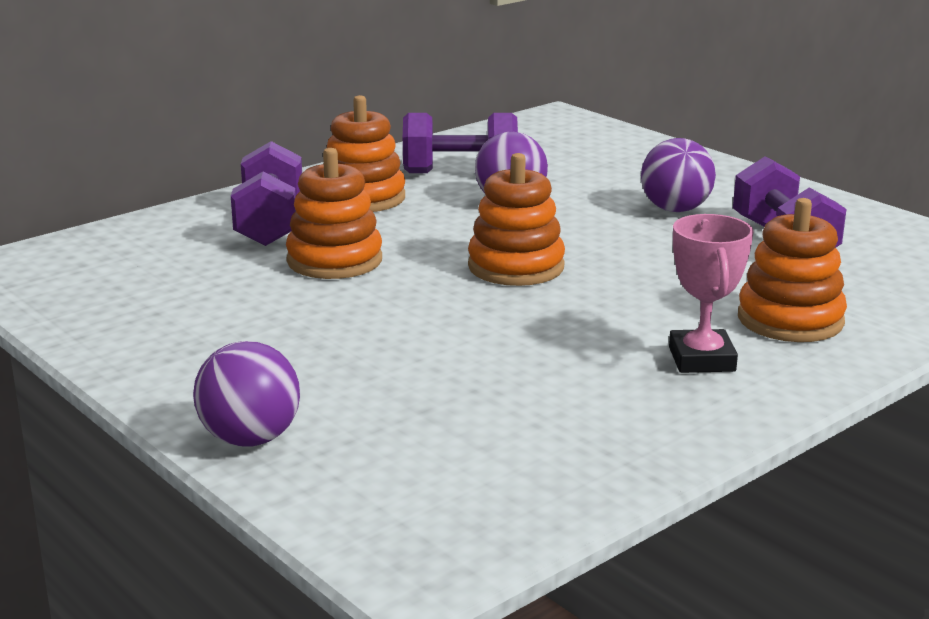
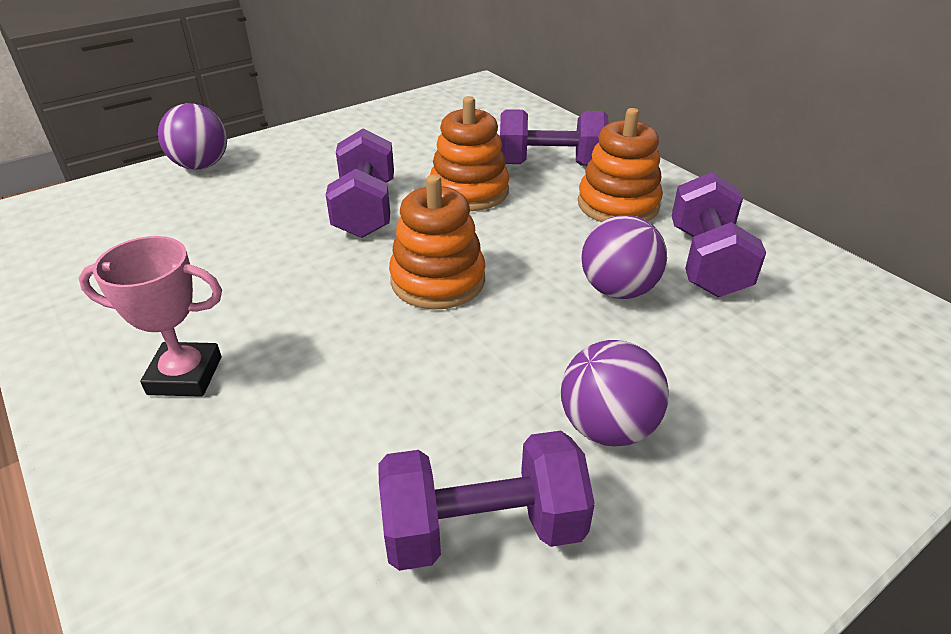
camera: 95 degrees right, 15 degrees up
orange stacking toy [738,198,847,342] -> none
none -> purple dumbbell [326,129,394,238]

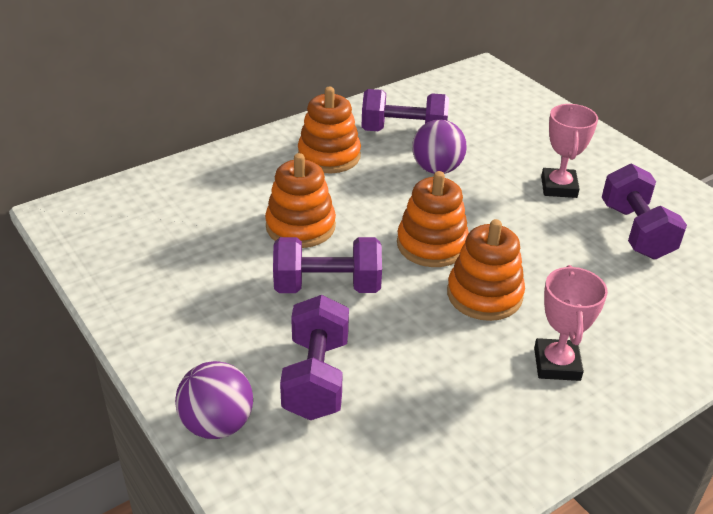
camera: 90 degrees left, 0 degrees up
purple dumbbell [500,109,609,166] -> purple dumbbell moved to [280,295,349,420]
purple ball [561,340,669,446] -> pink trophy [541,104,598,198]
none -> orange stacking toy [447,219,525,321]

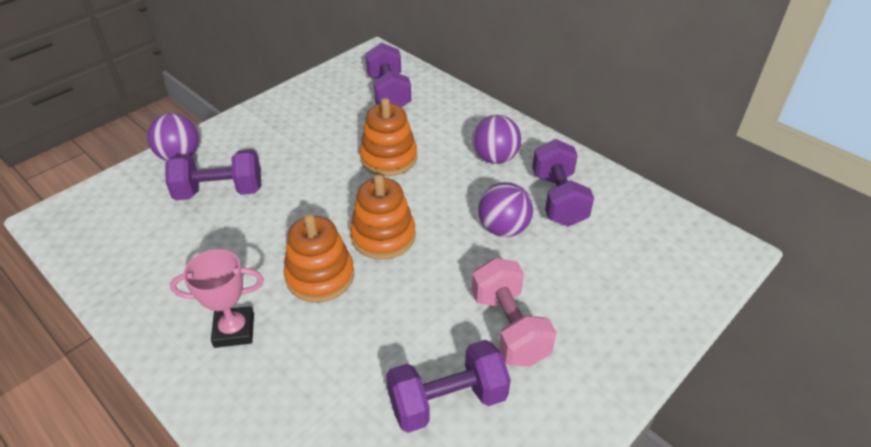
camera: 80 degrees right, 5 degrees up
purple dumbbell [273,237,382,293] -> purple dumbbell moved to [365,43,411,107]
orange stacking toy [298,87,361,174] -> purple ball [472,115,521,164]
pink trophy [541,104,598,198] -> pink dumbbell [471,258,557,367]

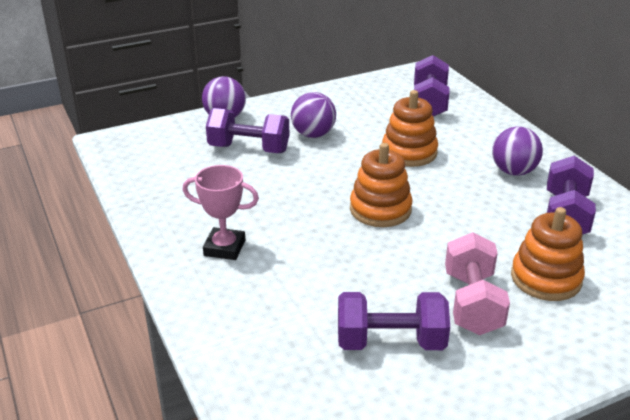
camera: 20 degrees right, 10 degrees down
orange stacking toy [284,214,354,303] -> orange stacking toy moved to [511,207,585,301]
purple ball [478,182,533,237] -> purple ball moved to [291,92,336,138]

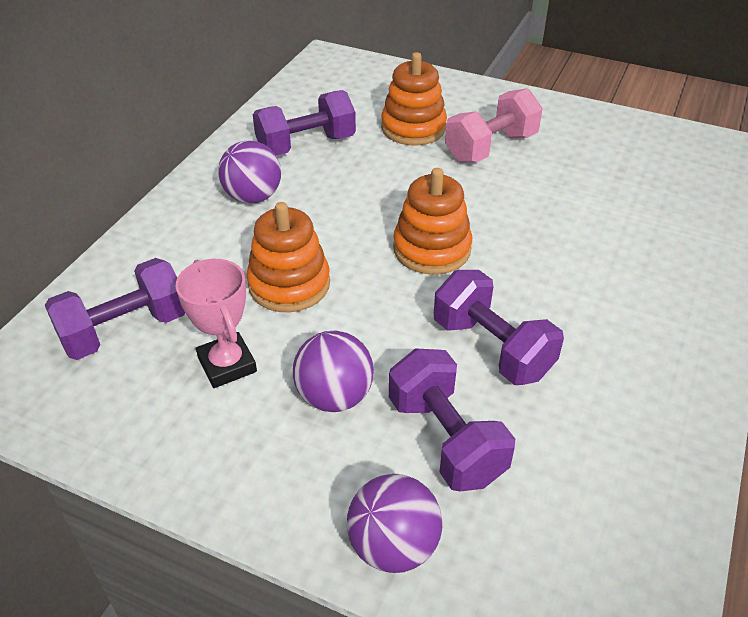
camera: 130 degrees left, 10 degrees up
pink trophy [182,165,259,260] -> pink trophy moved to [176,259,257,388]
purple dumbbell [338,292,450,350] -> purple dumbbell moved to [434,270,564,385]

